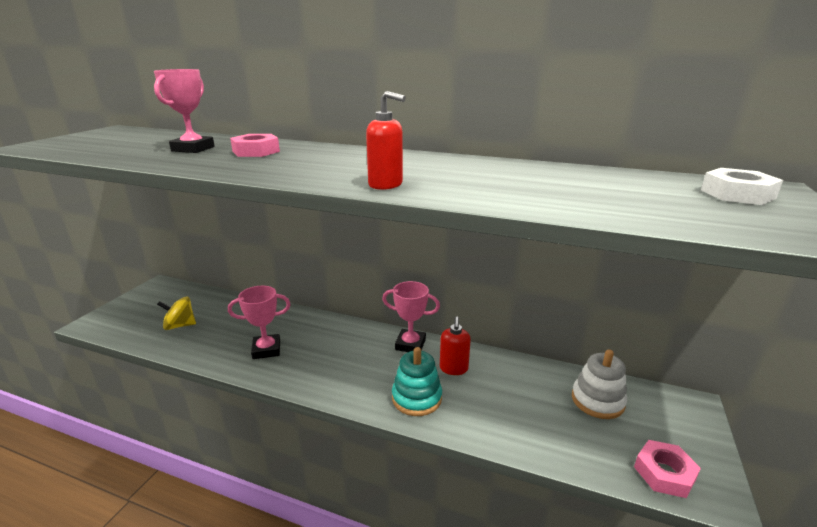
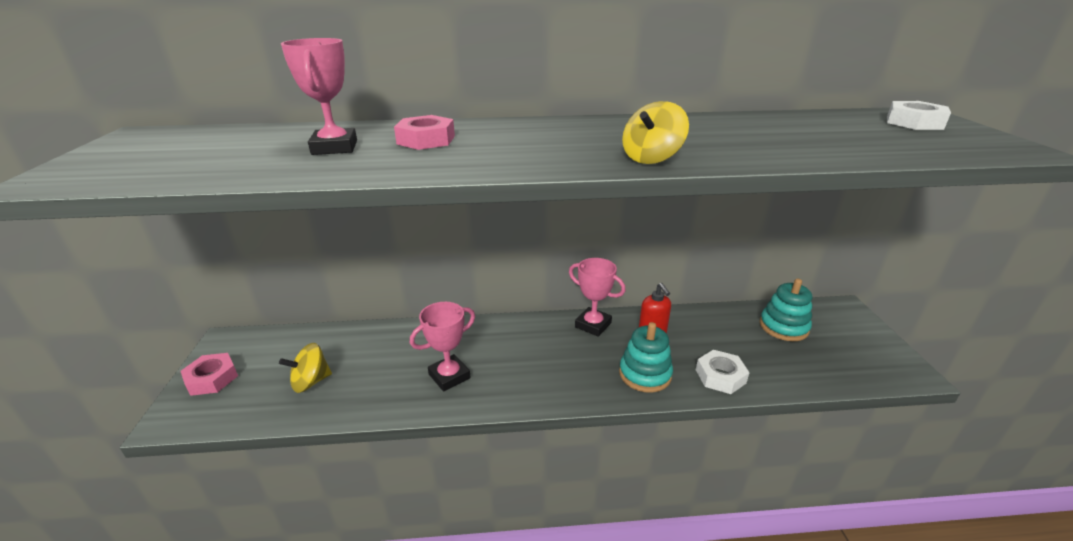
camera: 25 degrees left, 5 degrees up
red soap dispenser [366,91,406,190] -> yellow spinning top [622,101,689,164]
pink trophy [382,281,440,352] -> pink trophy turned 45 degrees clockwise [569,258,626,337]
white stacking toy [572,349,627,419] -> turquoise stacking toy [760,279,812,341]
pink nut [634,440,701,498] -> pink nut moved to [181,353,238,396]
none -> white nut [696,350,749,394]

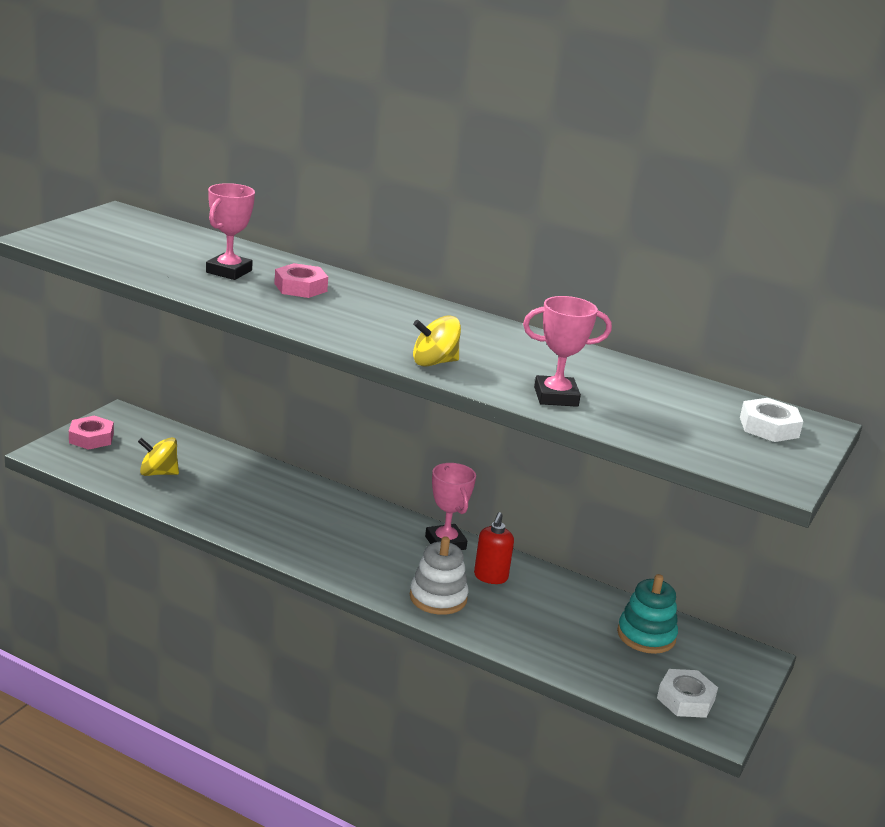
camera: 30 degrees right, 5 degrees down
pink trophy [410,302,475,391] -> pink trophy moved to [523,296,612,407]
turquoise stacking toy [619,322,673,393] -> white stacking toy [410,536,468,615]
white nut [696,350,749,394] -> white nut moved to [657,669,718,718]

